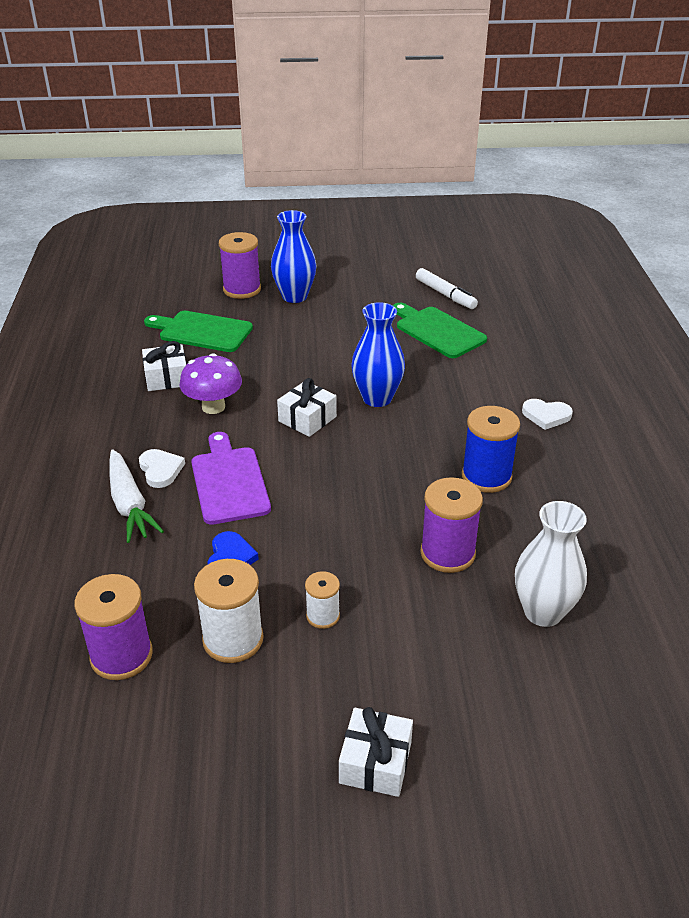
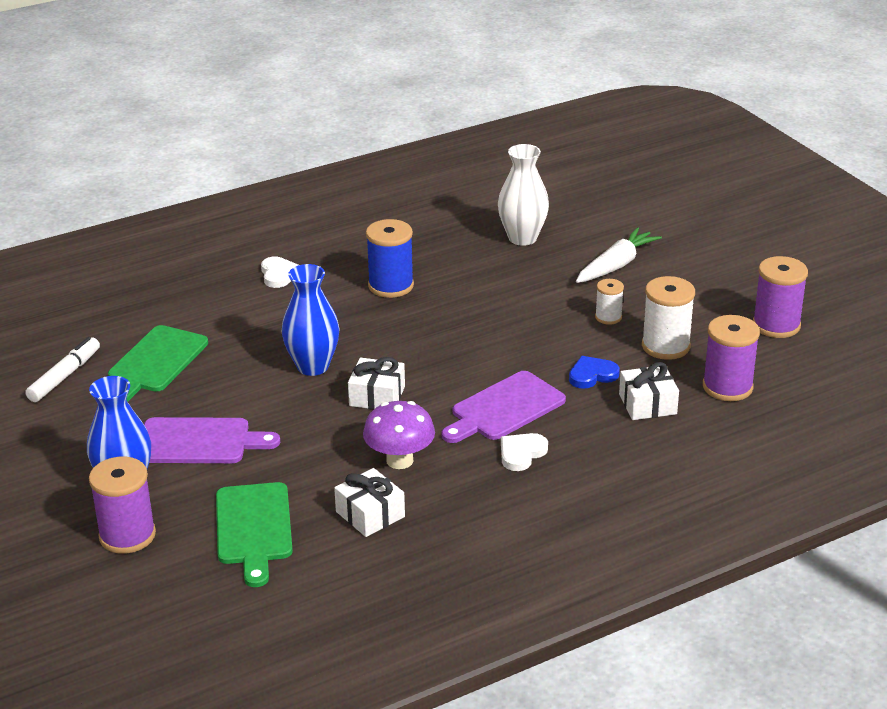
camera: 115 degrees left, 5 degrees down
white carrot [109,449,164,543] -> white carrot moved to [576,227,662,283]
white gift [339,707,413,797] -> white gift moved to [619,362,679,420]
purple spool [420,477,483,573] -> purple spool moved to [753,256,808,338]
none -> purple cutting board [144,417,280,463]

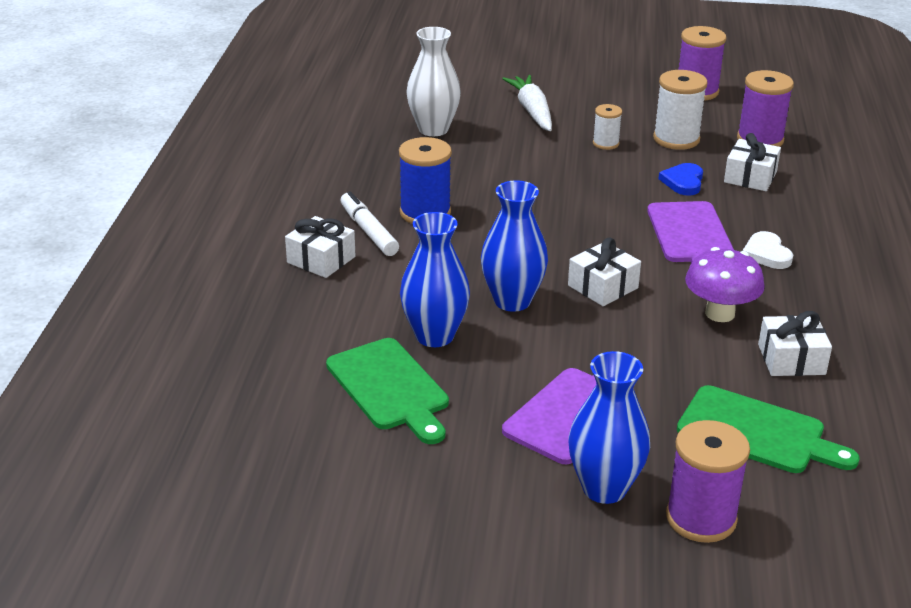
camera: 55 degrees left, 0 degrees up
white marker [25,337,100,402] -> white marker moved to [340,191,399,256]
white heart [261,256,298,288] -> white gift [285,216,355,278]
none -> blue vase [400,212,470,347]

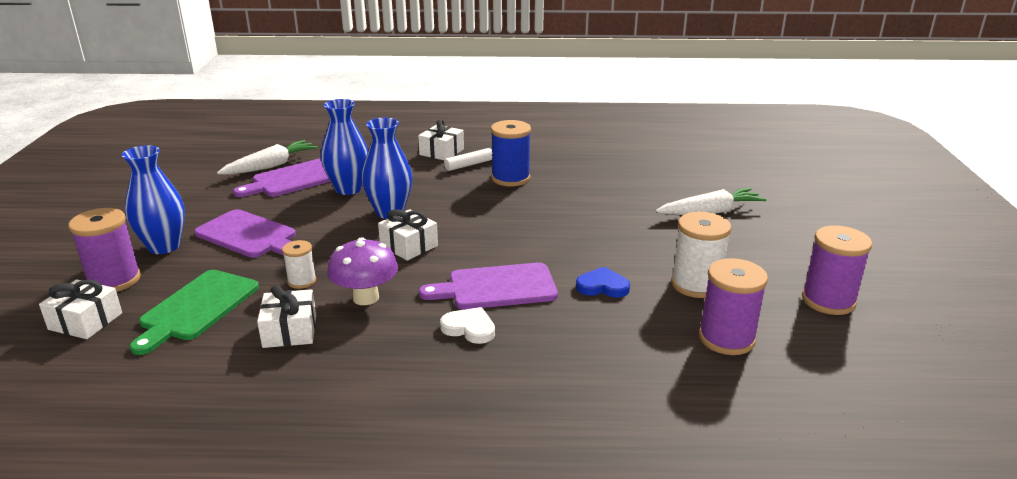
camera: 85 degrees right, 5 degrees down
green cutting board [326,338,449,444] -> purple cutting board [233,158,330,197]
white vase [406,27,461,136] -> none
white spool [593,104,622,150] -> white spool moved to [282,240,316,289]
white gift [724,133,781,191] -> white gift moved to [39,279,122,339]
white heart [743,231,793,269] -> white heart turned 45 degrees clockwise [440,307,495,344]
none -> white carrot [217,140,318,175]

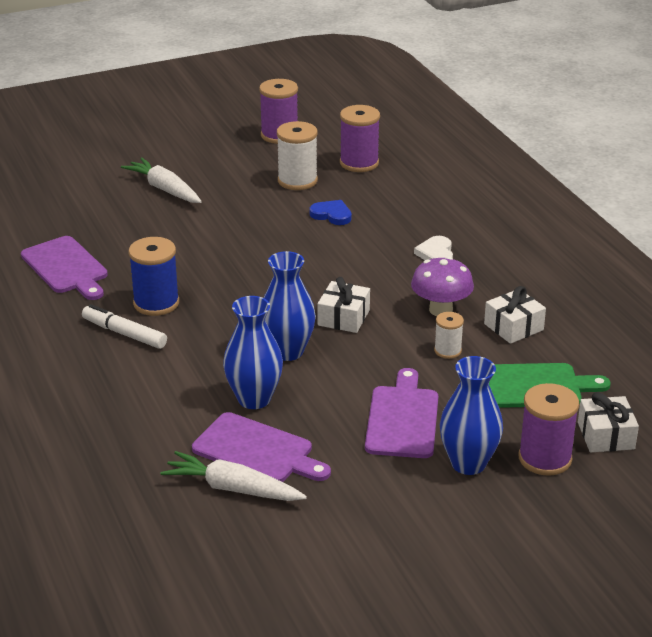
camera: 115 degrees left, 5 degrees up
white gift [418,119,464,160] -> none
purple cutting board [419,262,558,310] -> purple cutting board moved to [21,236,108,300]
blue heart [576,267,630,298] -> blue heart turned 135 degrees clockwise [309,200,352,225]

